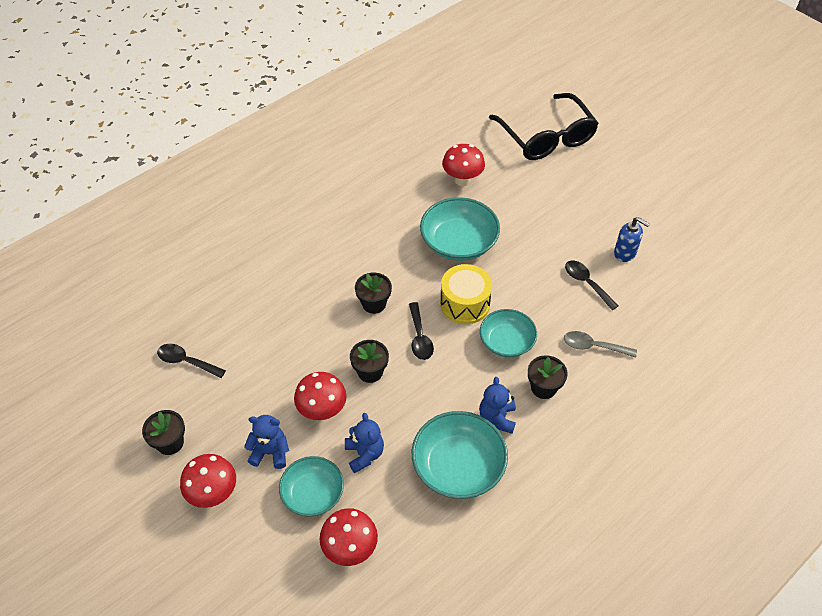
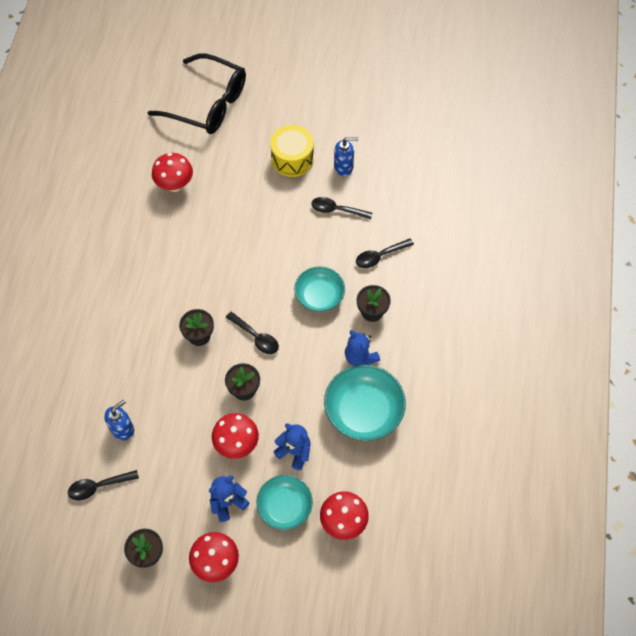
camera: 40 degrees left, 10 degrees up
turquoise bowl [420,197,500,261] -> none
yellow drum [440,264,492,324] -> yellow drum moved to [270,125,314,177]
grey spoon [564,331,637,358] -> black spoon [356,239,414,268]
none -> blue soap dispenser [104,400,134,440]

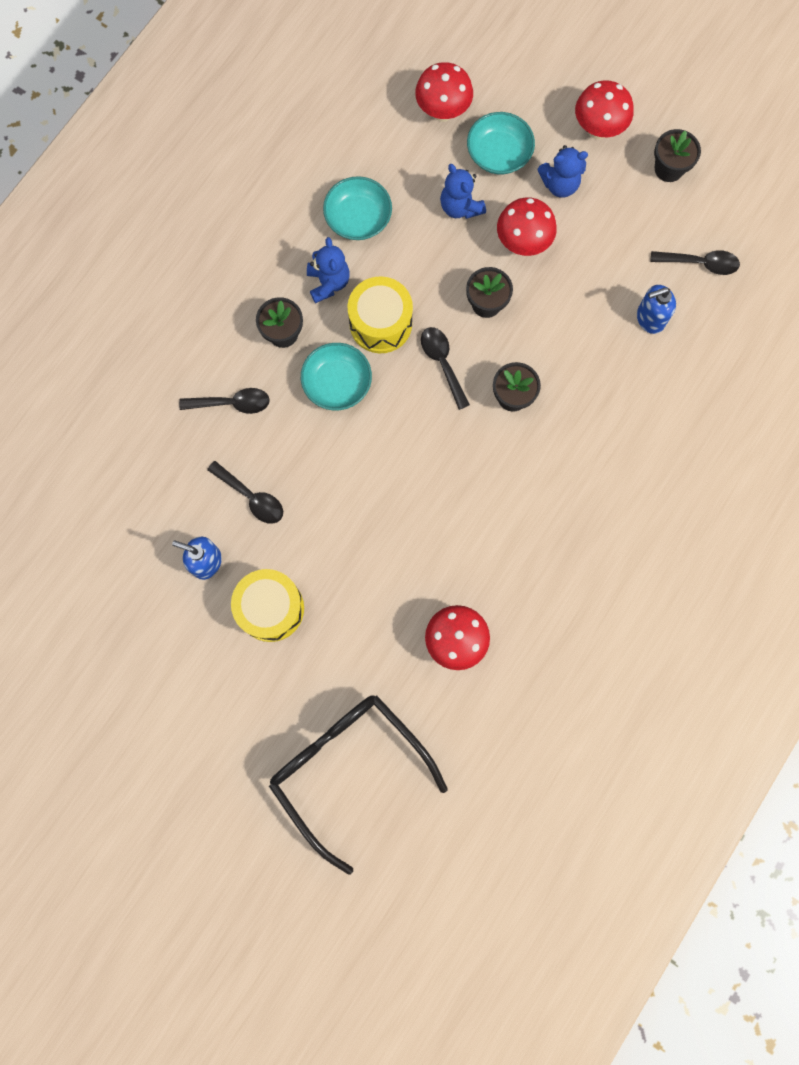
camera: 155 degrees left, 15 degrees up
turquoise bowl [324,365,406,441] -> turquoise bowl [323,176,392,240], size x0.66
none -> yellow drum [348,276,413,353]

